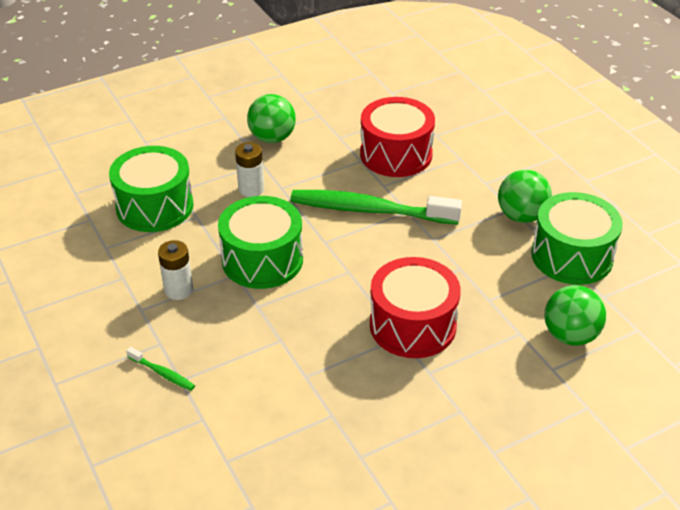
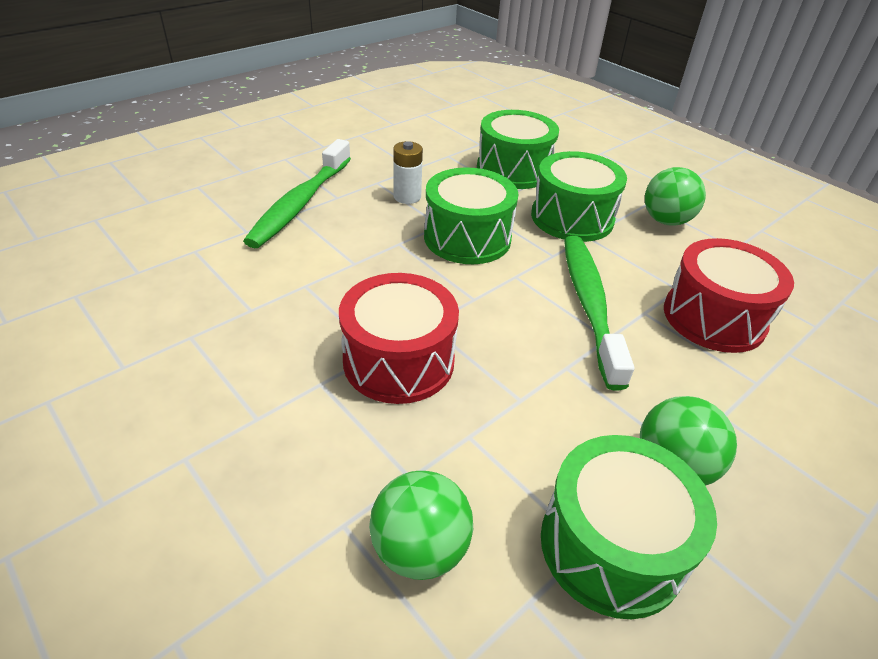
camera: 75 degrees right, 0 degrees up
green toothbrush [126,347,195,391] -> green toothbrush [243,139,351,248], size x2.43
white battery [235,142,264,197] -> green drum [531,151,627,242]

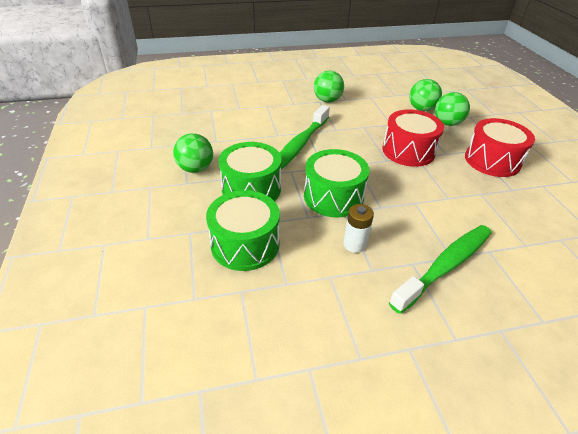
camera: 150 degrees left, 0 degrees up
green drum [541,435,717,619] -> none
red drum [664,238,794,353] -> red drum moved to [465,118,535,177]
none -> green ball [435,92,470,126]

